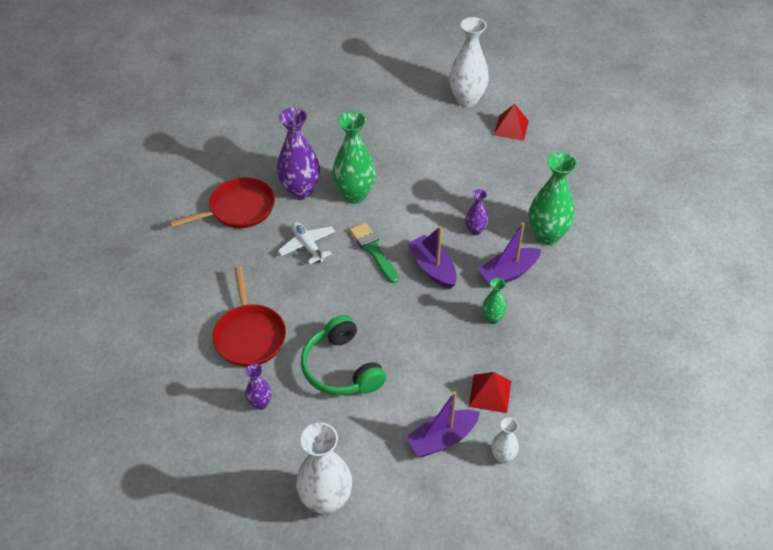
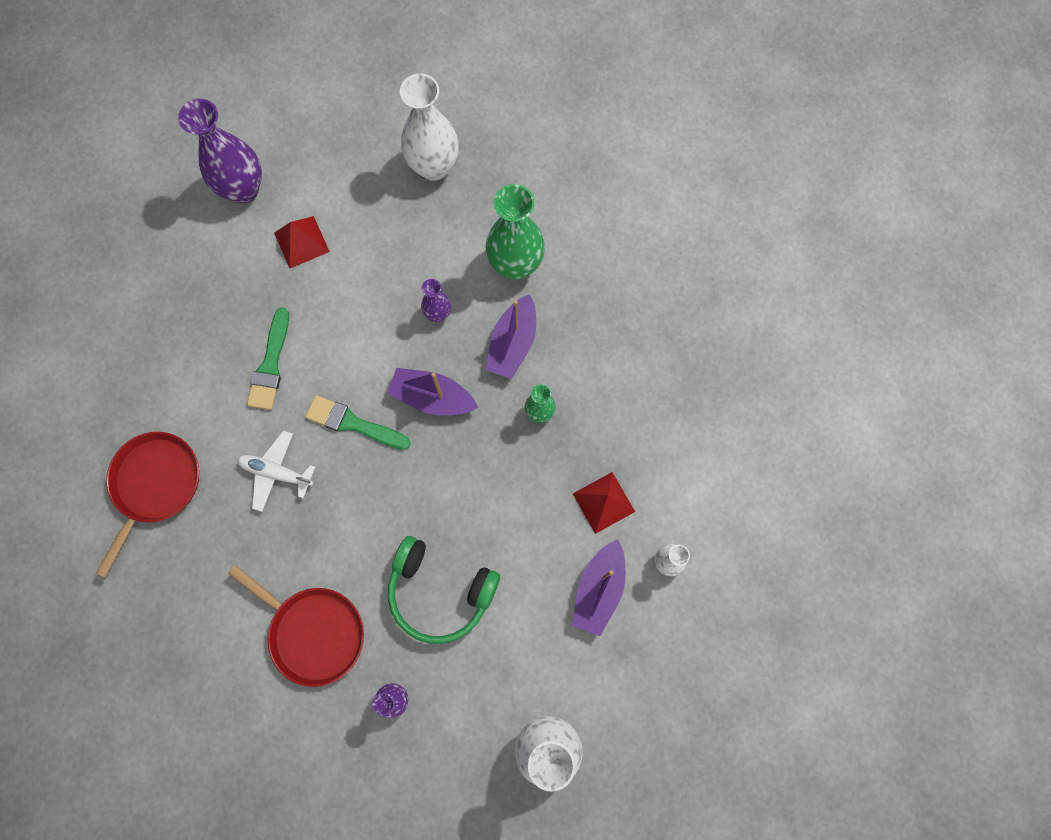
camera: 40 degrees left, 25 degrees up
purple vase [277,108,320,200] -> purple vase moved to [178,99,262,203]
green vase [332,111,376,204] -> green brush [247,307,289,410]
white vase [449,17,489,107] -> white vase moved to [400,73,459,181]
red pyramid [494,104,529,141] -> red pyramid moved to [274,216,330,268]

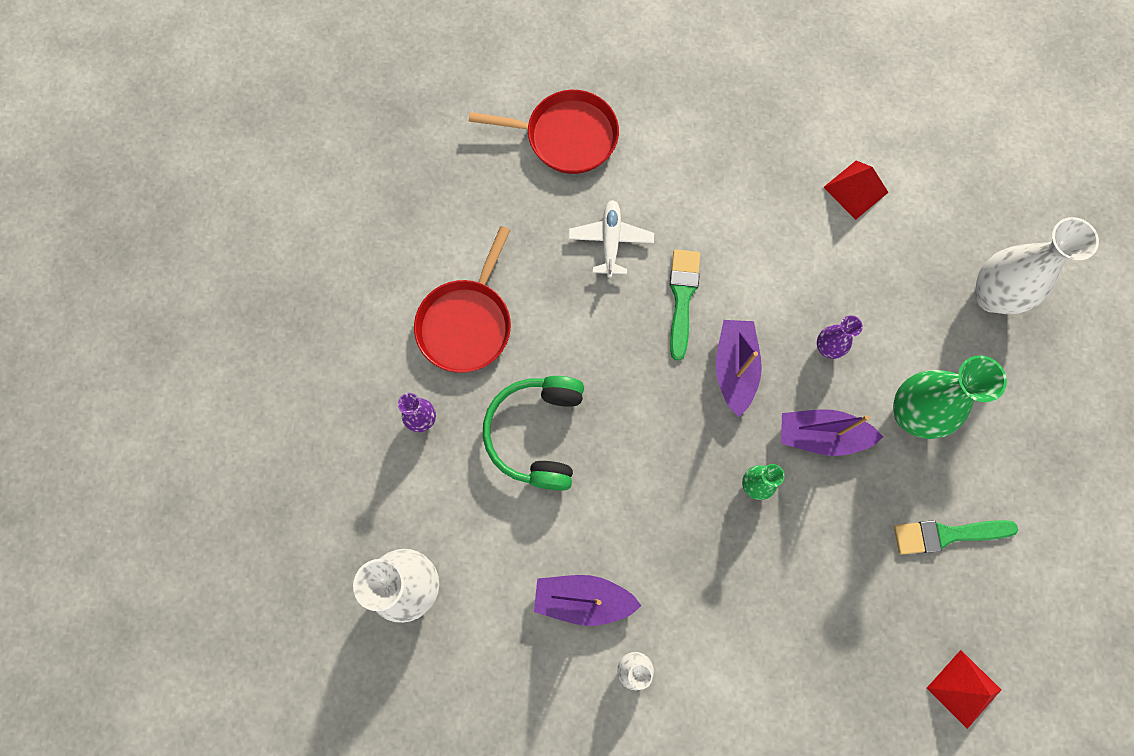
camera: 75 degrees right, 0 degrees up
purple vase [178,99,262,203] -> none
green brush [247,307,289,410] -> green brush moved to [894,520,1018,555]
red pyramid [573,472,635,534] -> red pyramid moved to [927,650,1001,729]

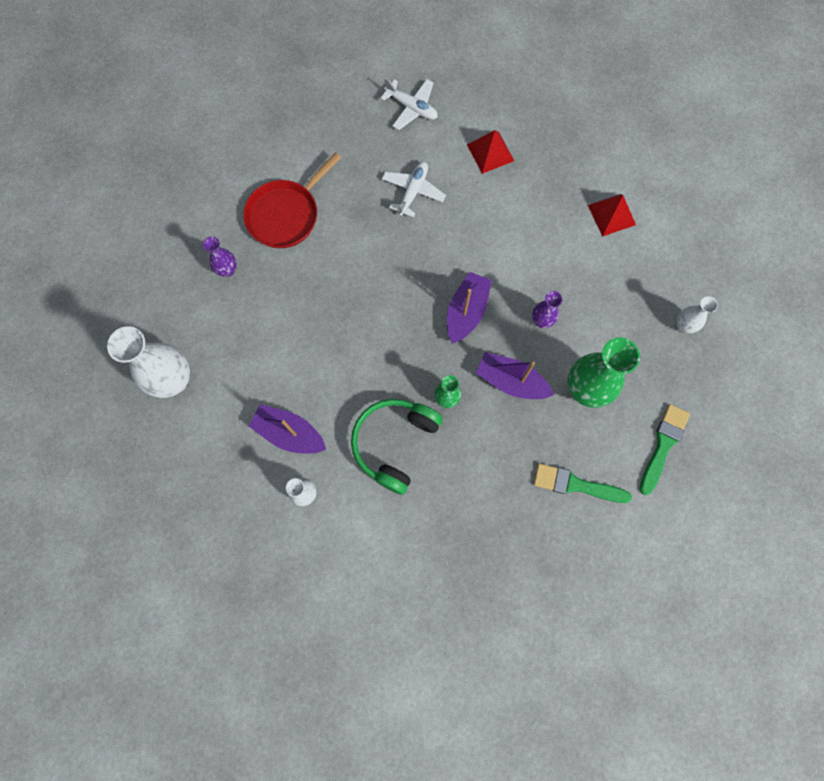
camera: 20 degrees right, 0 degrees up
red pan [469,90,619,174] -> white plane [381,78,438,130]
green headphones [483,376,584,491] -> green headphones moved to [351,399,443,495]
green brush [669,250,700,361] -> green brush moved to [640,404,690,495]
red pyramid [927,650,1001,729] -> red pyramid moved to [467,130,514,174]
white vase [975,217,1099,314] -> white vase [677,296,718,333], size x0.51

